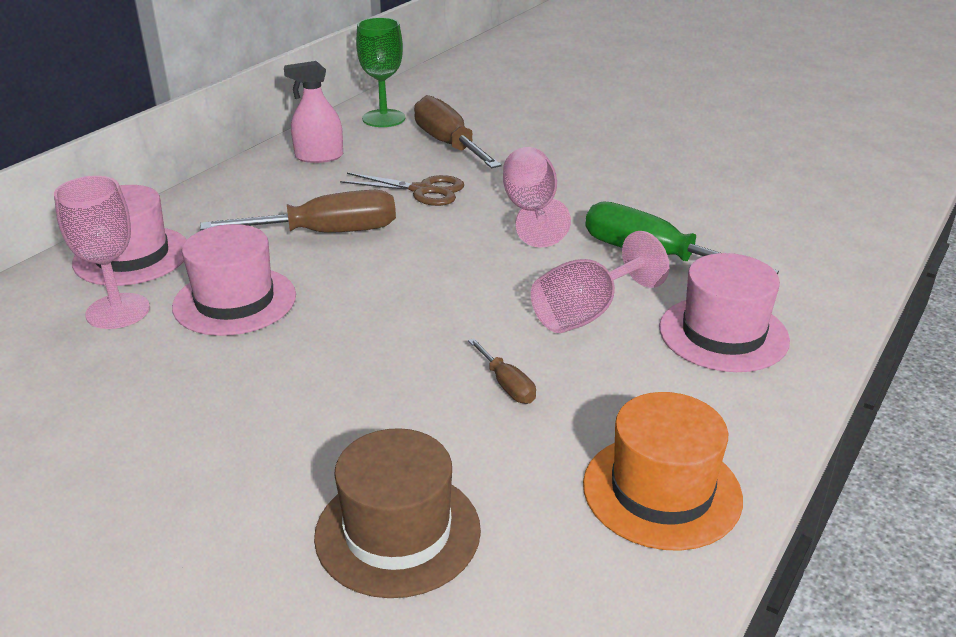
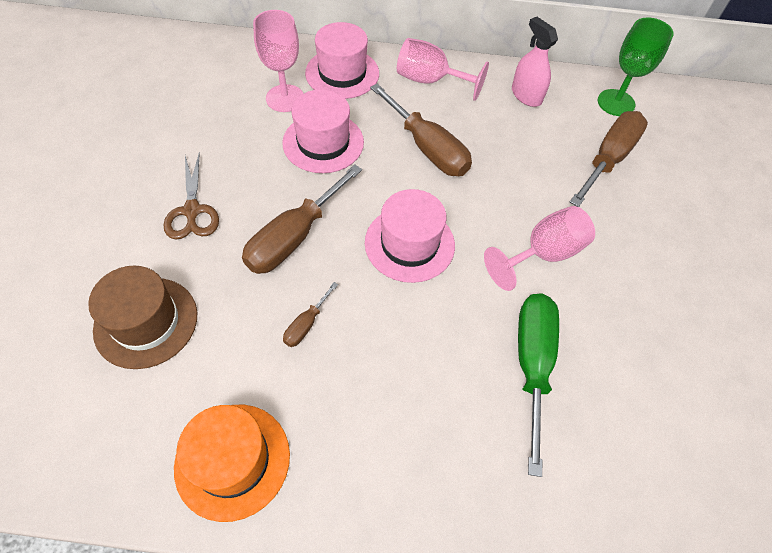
camera: 60 degrees right, 25 degrees up
brown scissors [340,173,464,206] -> brown scissors moved to [164,152,219,240]
pink goblet [531,231,669,333] -> pink goblet moved to [397,38,489,101]
pink hat [659,253,790,372] -> pink hat moved to [365,189,455,283]
none -> brown screwdriver [242,164,362,274]

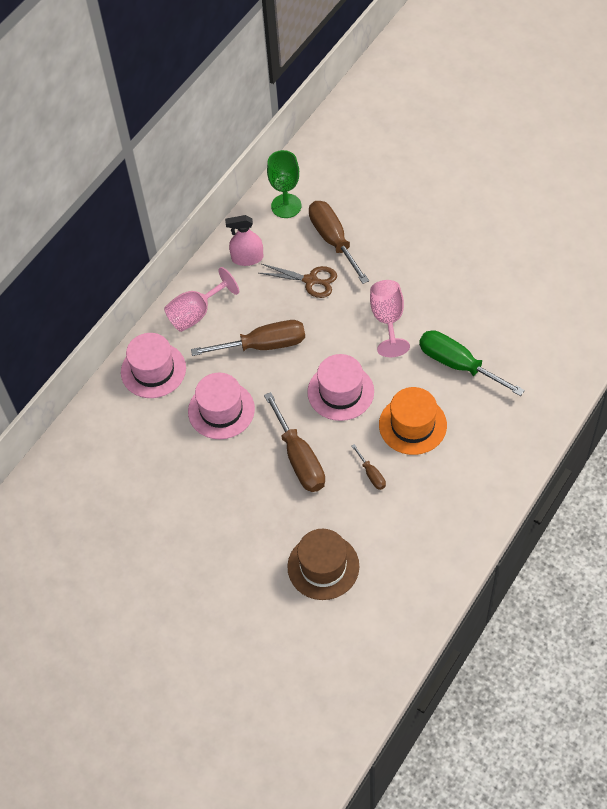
camera: 55 degrees left, 0 degrees up
brown scissors [164,152,219,240] -> brown scissors moved to [259,264,337,298]
orange hat [174,405,290,522] -> orange hat moved to [379,387,447,455]
pink goblet [253,10,304,112] -> none

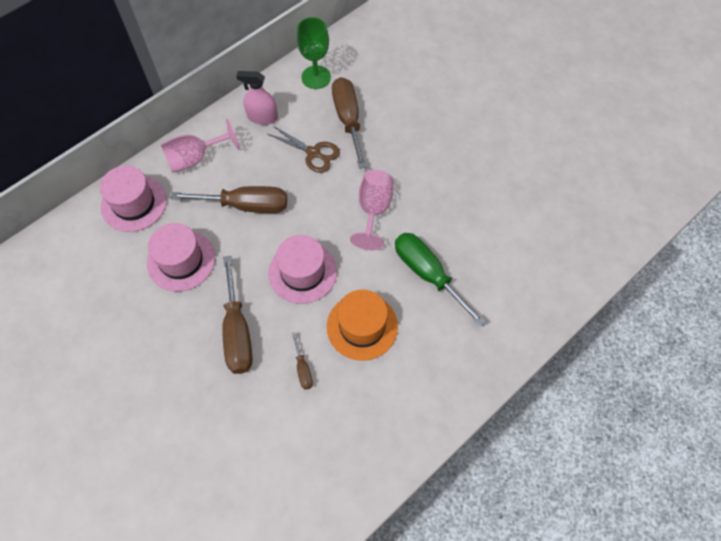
camera: 10 degrees right, 5 degrees up
brown hat [287,529,359,600] -> none

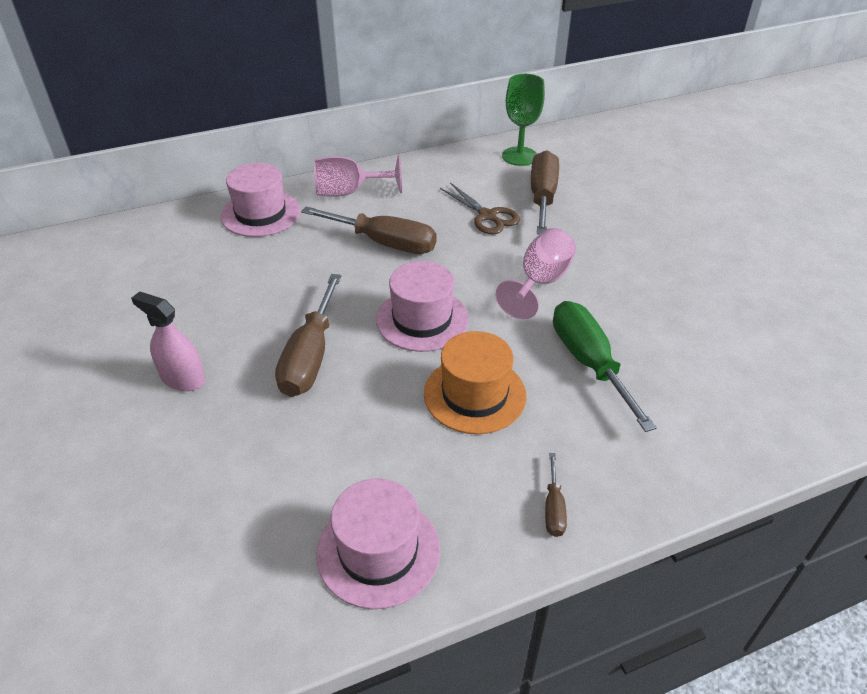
camera: 20 degrees right, 20 degrees down
pink hat [147,223,215,292] -> pink hat moved to [316,478,440,609]
pink spray bottle [236,71,278,125] -> pink spray bottle moved to [131,291,205,391]
brown screwdriver [292,332,313,390] -> brown screwdriver moved to [545,453,567,537]

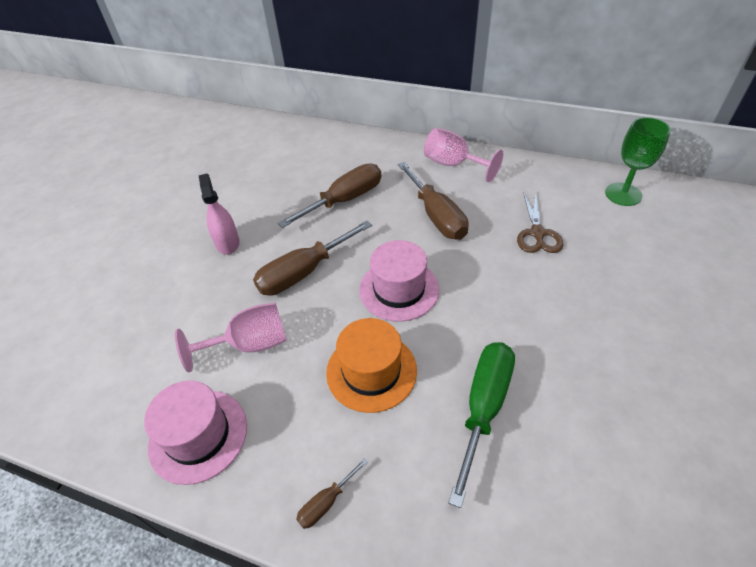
camera: 45 degrees right, 5 degrees up
pink hat [221,163,300,237] -> none
pink goblet [496,228,576,319] -> pink goblet moved to [175,302,286,372]
brown screwdriver [531,150,559,234] -> brown screwdriver moved to [278,163,381,228]

